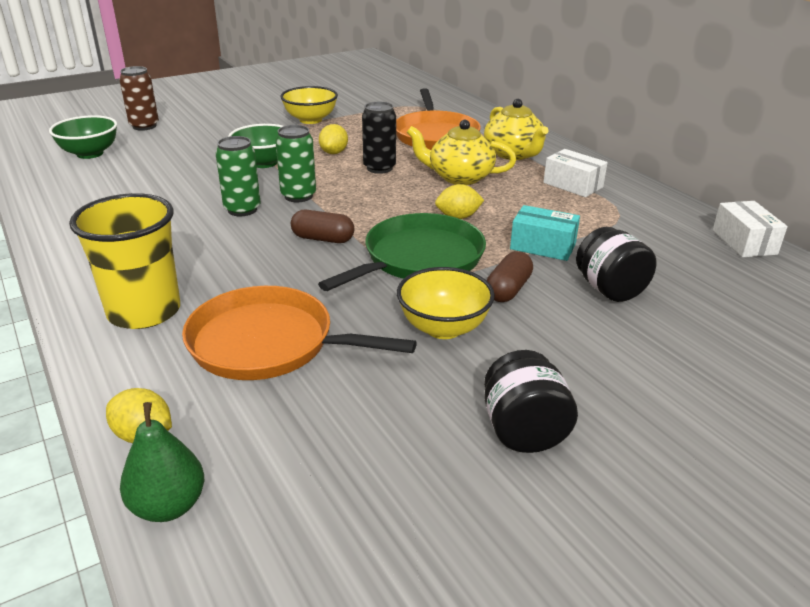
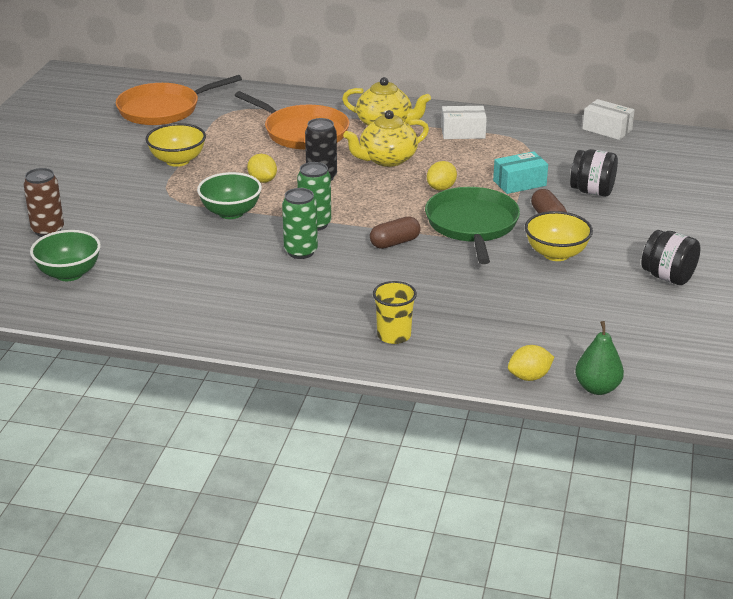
camera: 45 degrees left, 0 degrees up
yellow cup [69,193,180,329] -> yellow cup [373,281,417,344], size x0.60
orange pan [182,286,417,380] -> orange pan moved to [116,75,242,125]

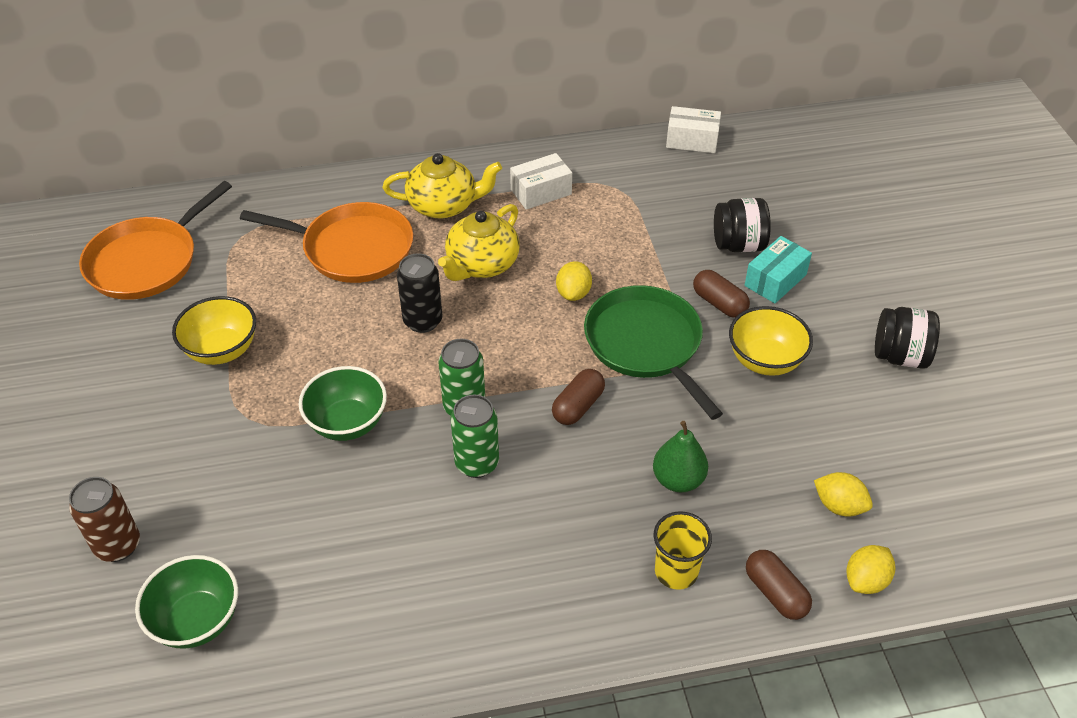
camera: 25 degrees left, 15 degrees up
yellow lemon [247,154,277,183] -> yellow lemon moved to [814,472,873,516]
turquoise box [493,151,548,194] -> turquoise box moved to [744,236,812,303]
green pear [575,321,624,395] -> green pear moved to [653,421,708,492]
none -> brown capsule [746,550,812,620]

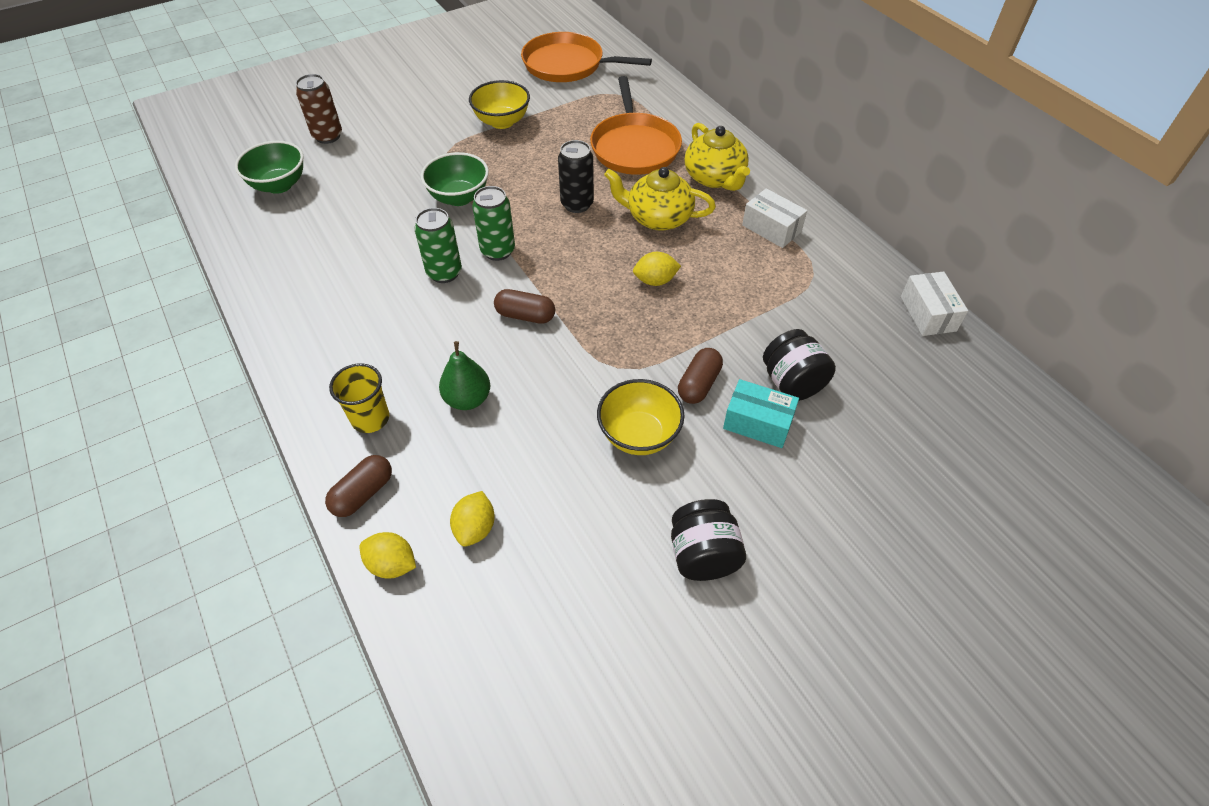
camera: 70 degrees right, 5 degrees up
green pan [584,285,723,420] -> none

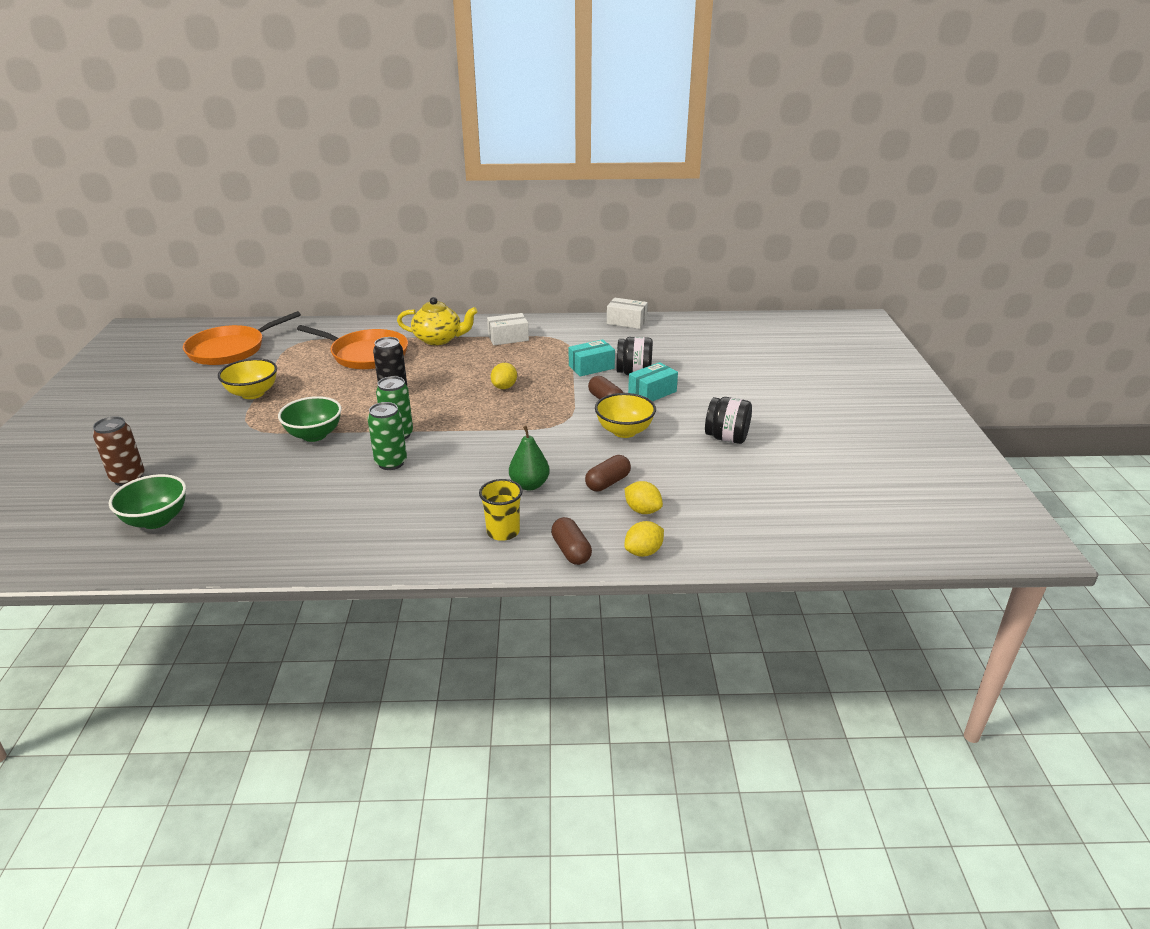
camera: 60 degrees left, 20 degrees down
brown capsule [494,289,555,324] -> brown capsule moved to [585,455,631,491]
yellow teapot [604,167,716,231] -> none
none -> turquoise box [569,339,615,377]

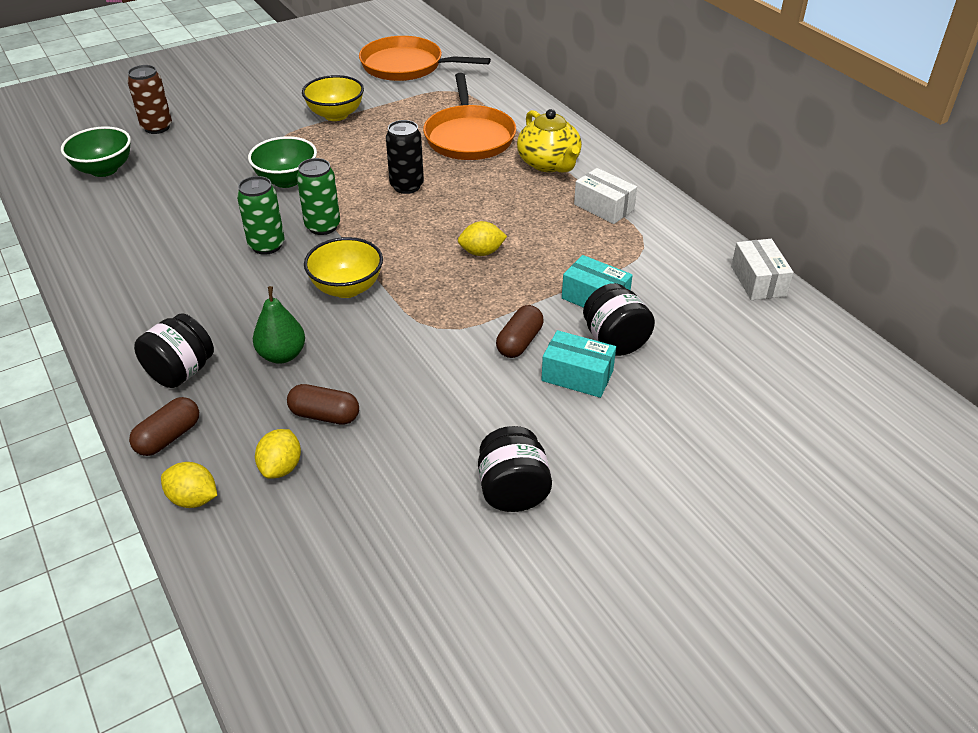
camera: 60 degrees right, 10 degrees up
yellow cup [479,479,523,541] -> black jar [134,313,214,388]
yellow bowl [595,393,656,438] -> yellow bowl moved to [304,237,383,298]

